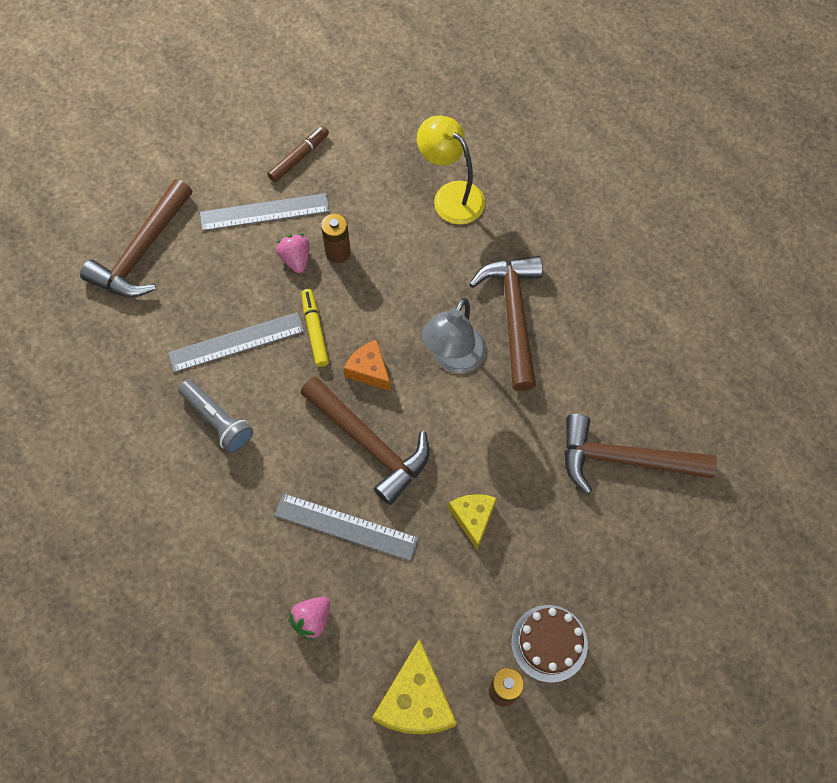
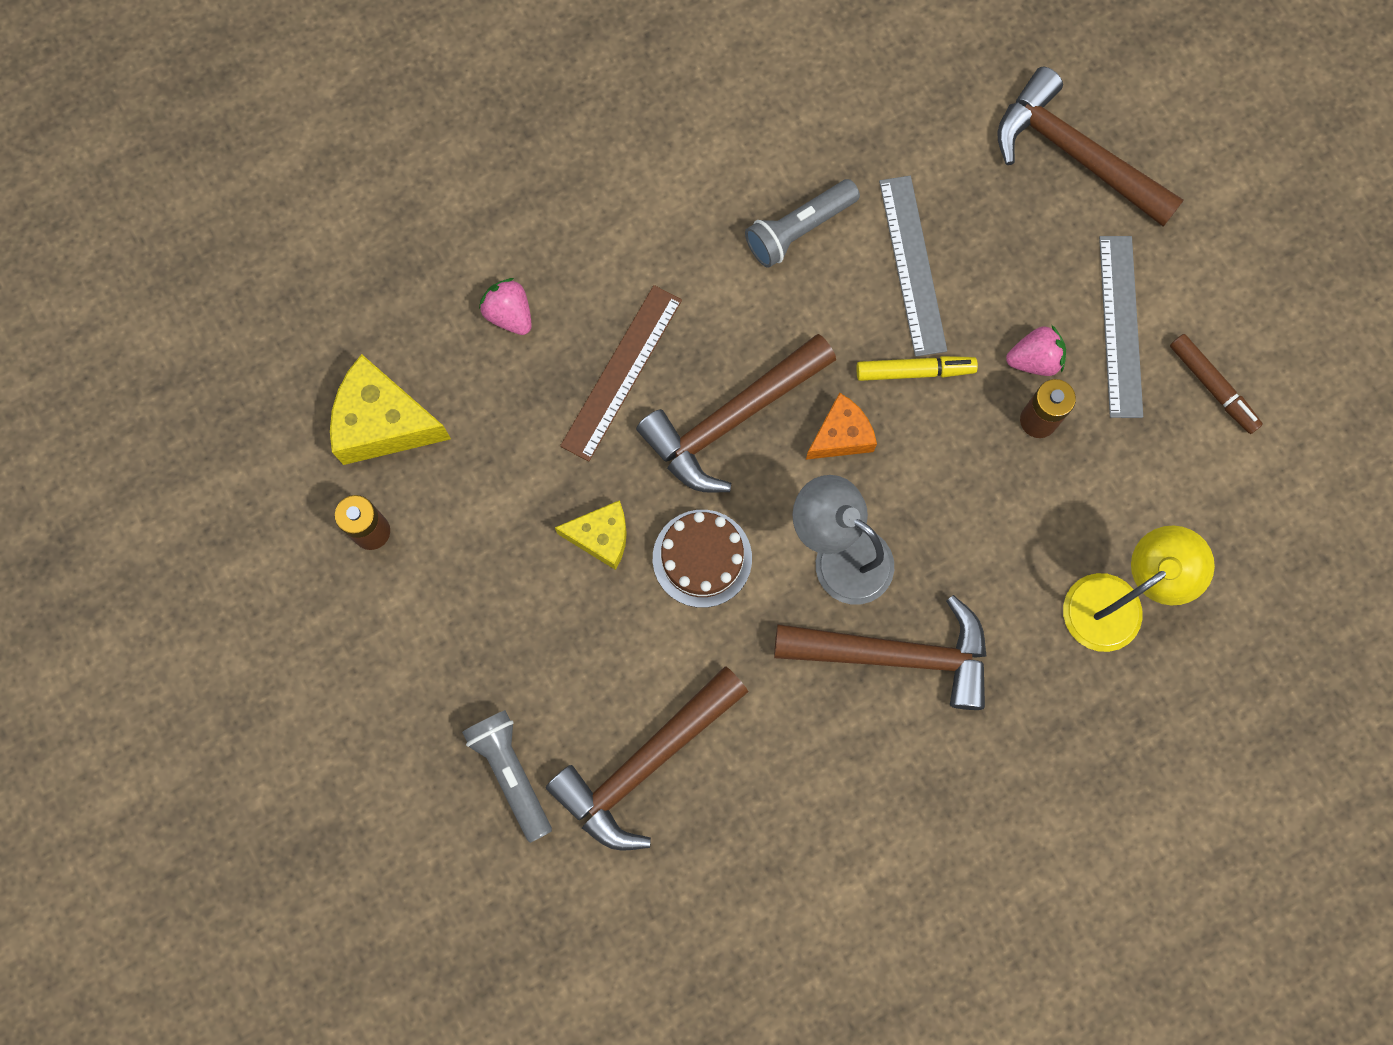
camera: 100 degrees right, 10 degrees up
grey ruler [274,493,419,561] -> brown ruler [560,285,682,462]
brown cake [511,605,588,683] -> brown cake moved to [653,510,752,608]
brown hammer [564,414,717,494] -> brown hammer turned 150 degrees counterclockwise [546,666,748,851]
none -> grey flashlight [462,710,552,843]

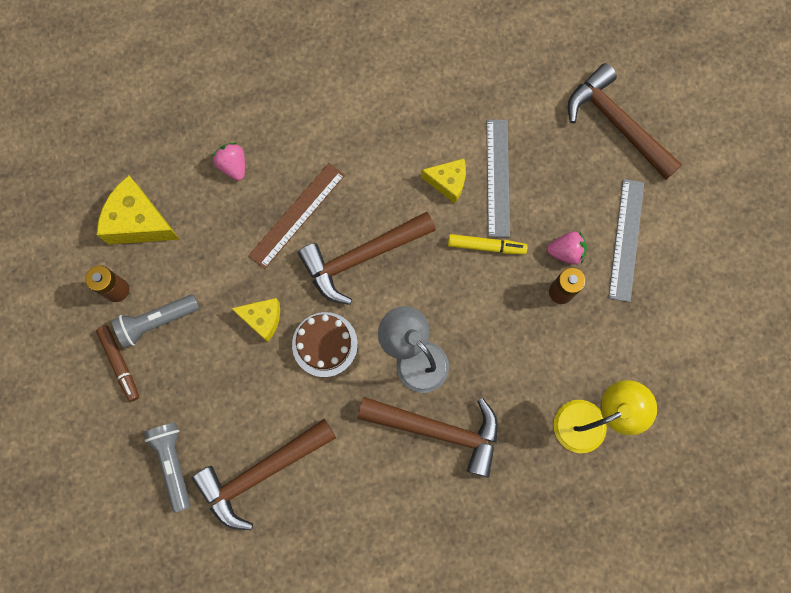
camera: 10 degrees right, 0 degrees up
grey flashlight [745,179,860,268] -> grey flashlight moved to [112,294,200,348]
orange cheese [806,393,877,460] -> none
brown marker [1170,334,1263,434] -> brown marker moved to [96,326,139,402]
none -> yellow cheese [421,159,466,203]

